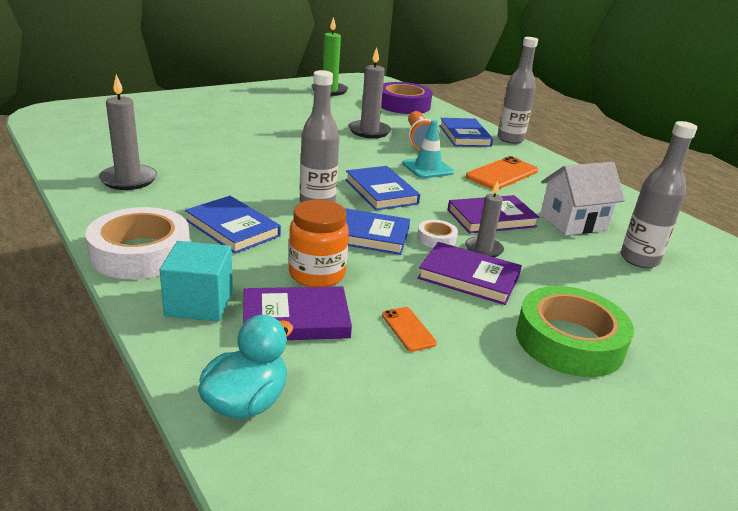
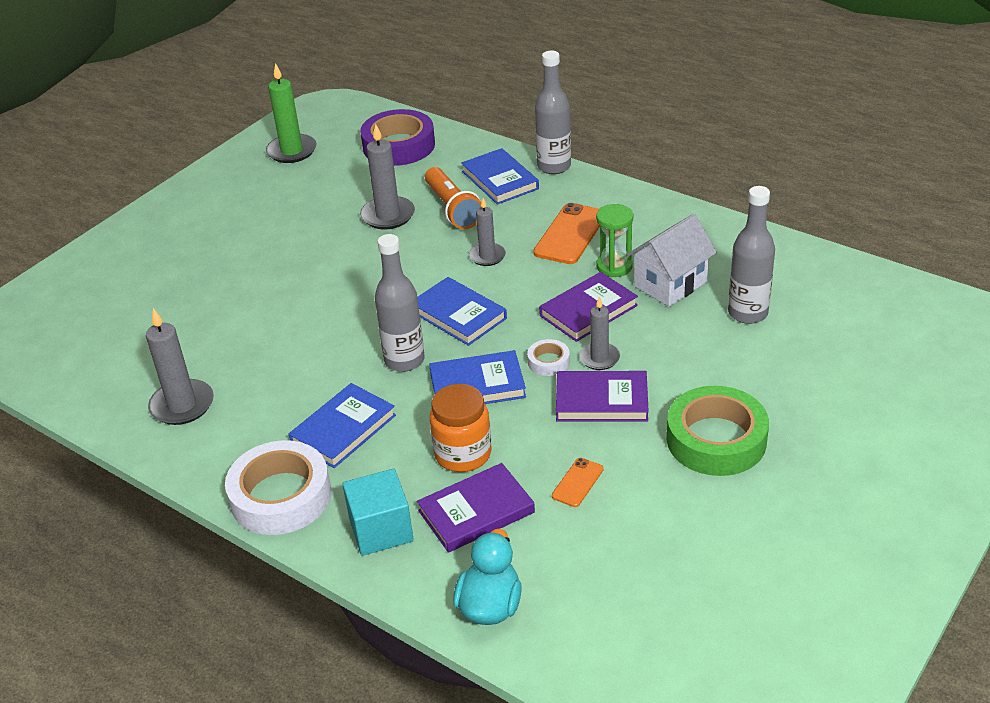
camera: 15 degrees left, 10 degrees up
blue book [185,196,281,254] -> blue book turned 75 degrees counterclockwise [289,383,396,468]
orange phone [382,307,437,352] -> orange phone turned 75 degrees clockwise [552,458,604,507]
turquoise traffic cone [402,120,454,178] -> grey candle [469,198,506,266]
none -> green hourglass [596,204,633,278]

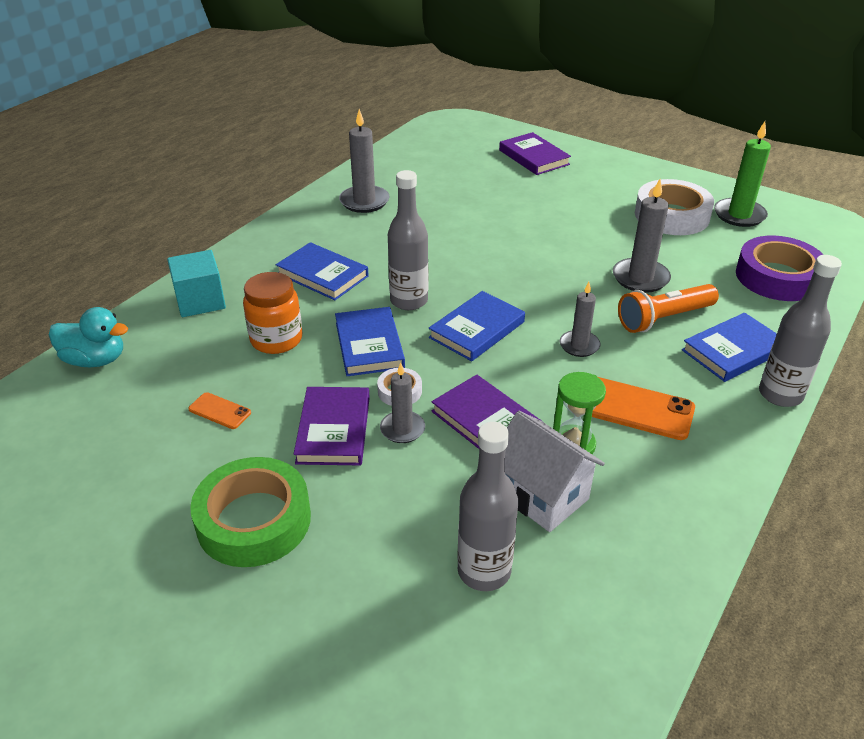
camera: 85 degrees right, 0 degrees up
white tape [225,440,331,535] -> white tape moved to [635,179,714,235]
purple book [417,463,535,553] -> purple book moved to [499,132,571,175]

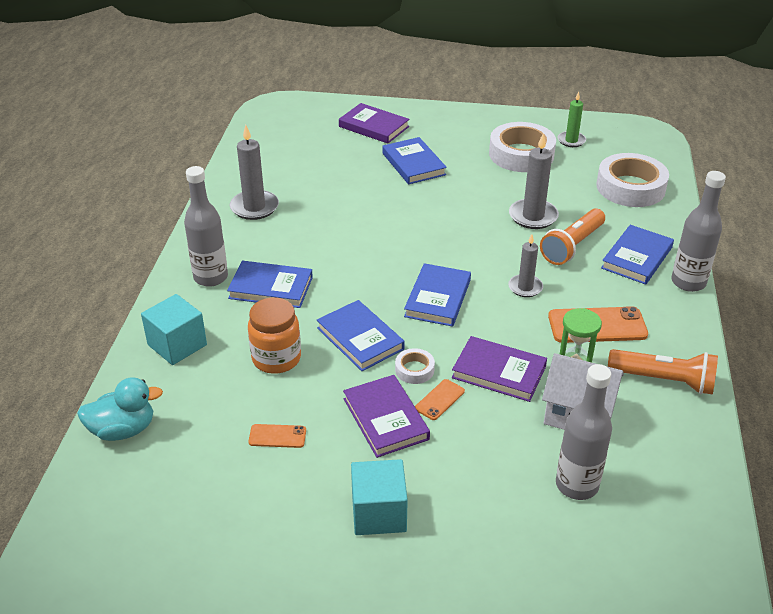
camera: 25 degrees left, 0 degrees up
green tape [190,457,311,567] -> turquoise cube [351,459,408,535]
grey candle [380,362,425,443] -> orange phone [415,379,465,420]
grey bottle [388,170,428,310] -> grey bottle moved to [184,166,228,287]
green candle [714,122,771,227] -> green candle [558,91,586,147], size x0.64
purple tape [736,236,823,301] -> white tape [596,153,669,207]
none -> blue book [382,137,447,184]
none -> orange flashlight [608,349,718,395]

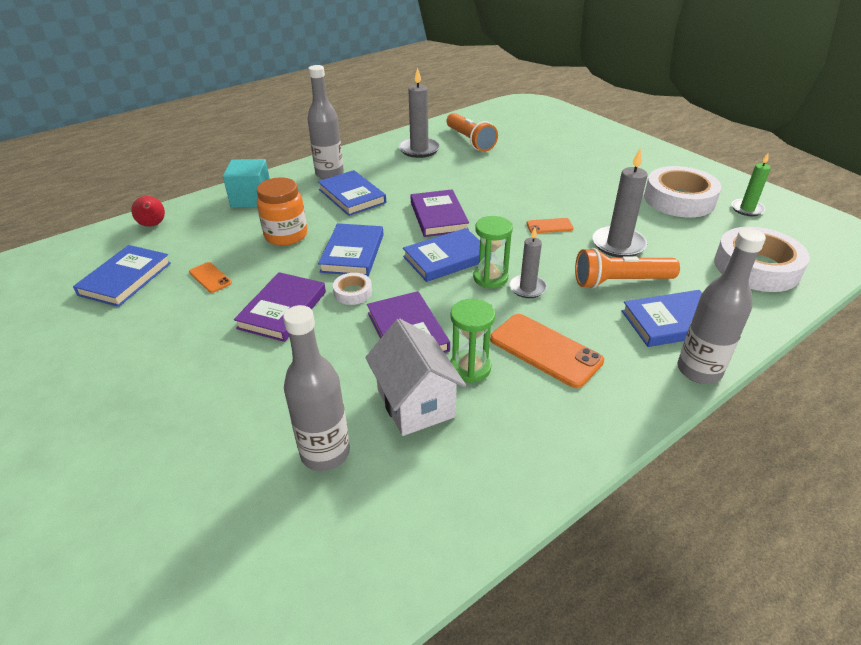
camera: 45 degrees right, 0 degrees up
turquoise duck [77,377,163,441] -> red pear [131,196,165,227]
purple book [339,103,409,144] -> purple book moved to [411,189,469,237]
turquoise cube [351,459,408,535] -> none
blue book [382,137,447,184] -> blue book moved to [73,245,171,307]
orange phone [415,379,465,420] -> orange phone moved to [526,218,574,233]
orange flashlight [608,349,718,395] -> orange flashlight moved to [447,113,498,152]
none -> green hourglass [473,216,513,288]

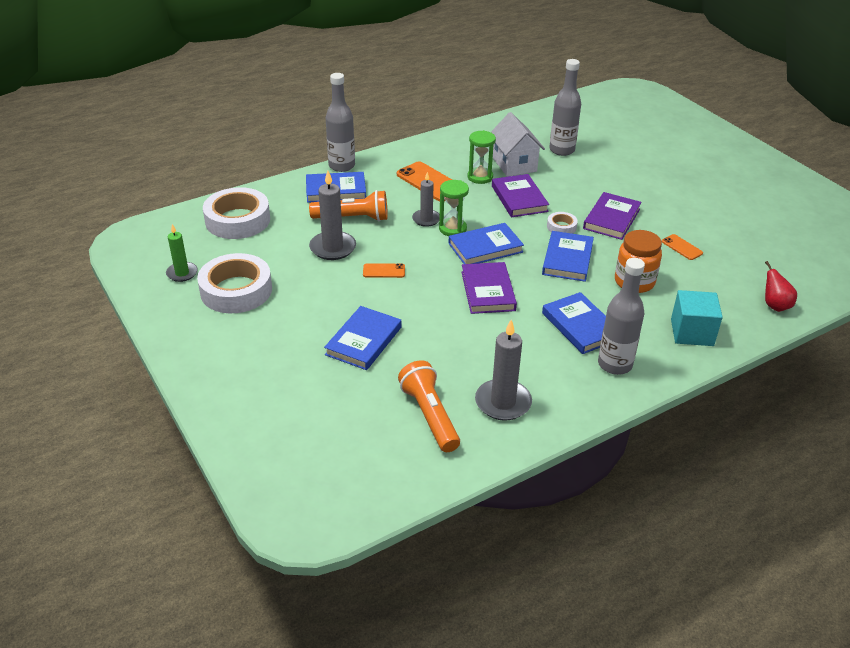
camera: 175 degrees left, 0 degrees up
blue book [73,245,171,307] -> blue book moved to [324,306,401,370]

